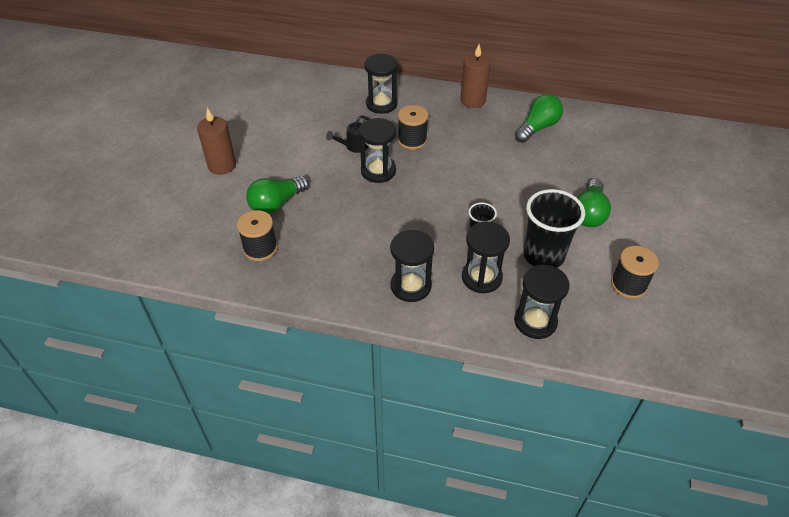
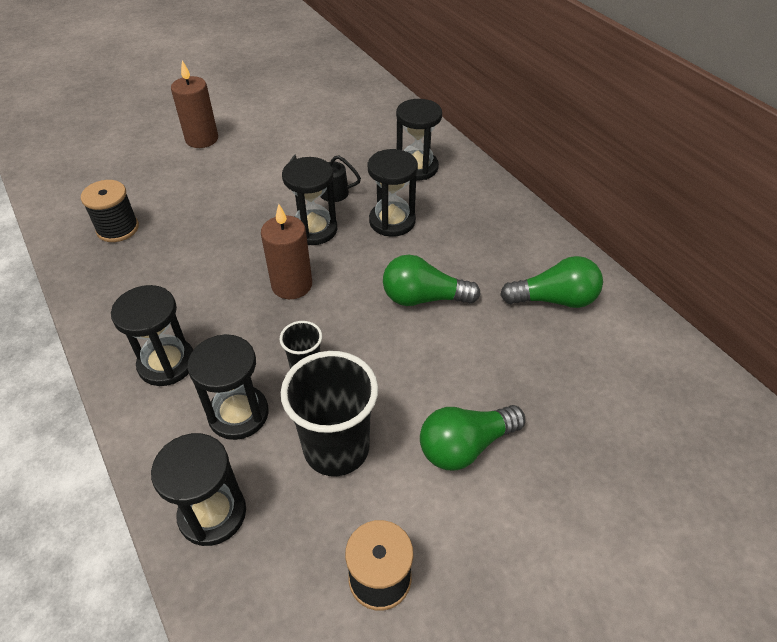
camera: 45 degrees right, 0 degrees up
green light bulb [246,176,309,214] -> green light bulb moved to [383,255,481,306]
black spool [398,105,428,150] -> black hourglass [368,149,418,236]
brown candle [460,44,491,108] -> brown candle moved to [261,204,312,299]

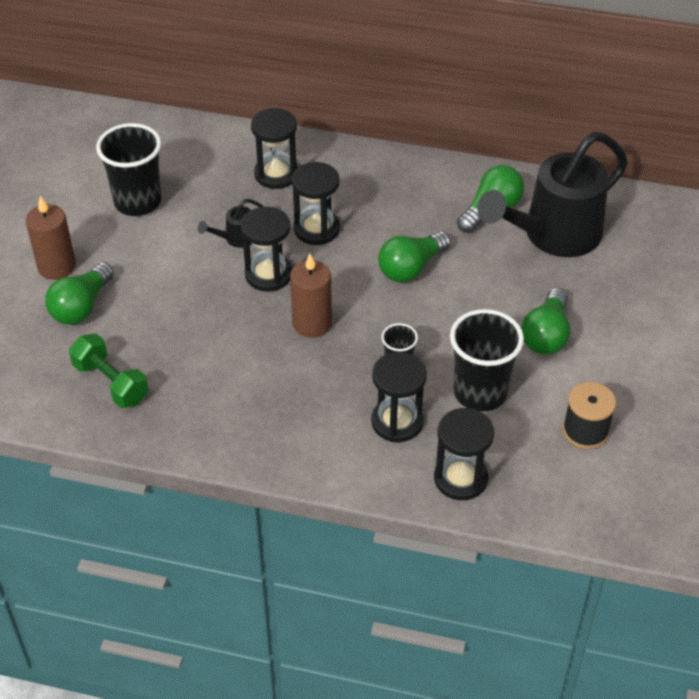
camera: 45 degrees left, 0 degrees up
black spool [81,180,139,242] -> green dumbbell [69,333,148,408]
black hourglass [111,285,193,386] -> none
none -> green light bulb [45,262,114,325]
none -> black cup [96,123,162,216]
none -> black watering can [477,132,628,257]

